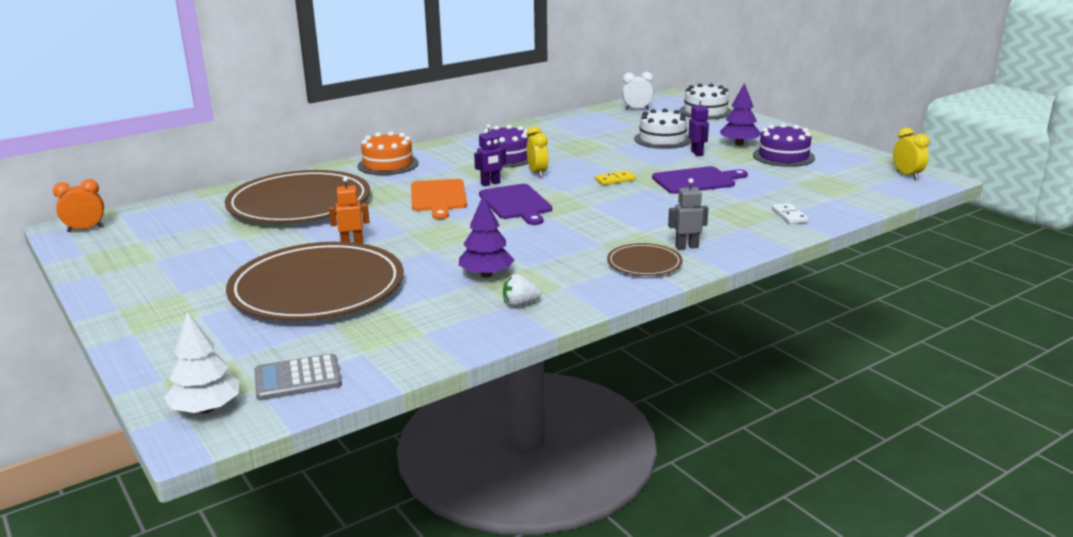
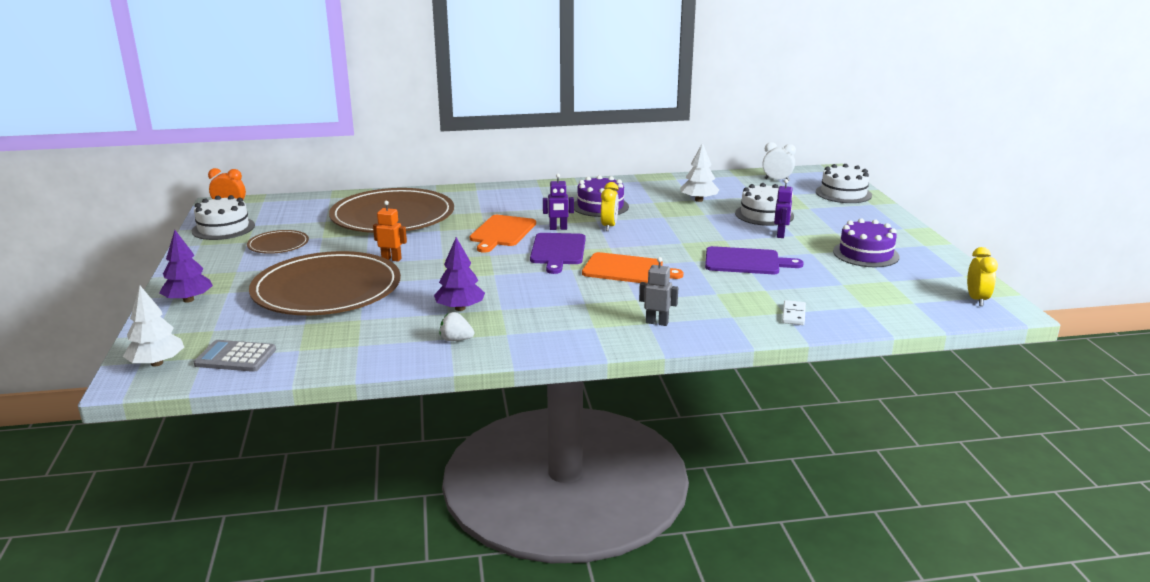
camera: 25 degrees right, 0 degrees up
orange cake [357,131,419,175] -> none
yellow domino [595,170,636,185] -> none
brown plate [607,243,683,276] -> brown plate moved to [247,230,309,254]
purple tree [720,83,761,145] -> purple tree moved to [159,230,213,303]
none -> white cake [192,195,255,240]
none -> orange cutting board [582,252,683,283]
none -> white tree [680,142,719,202]

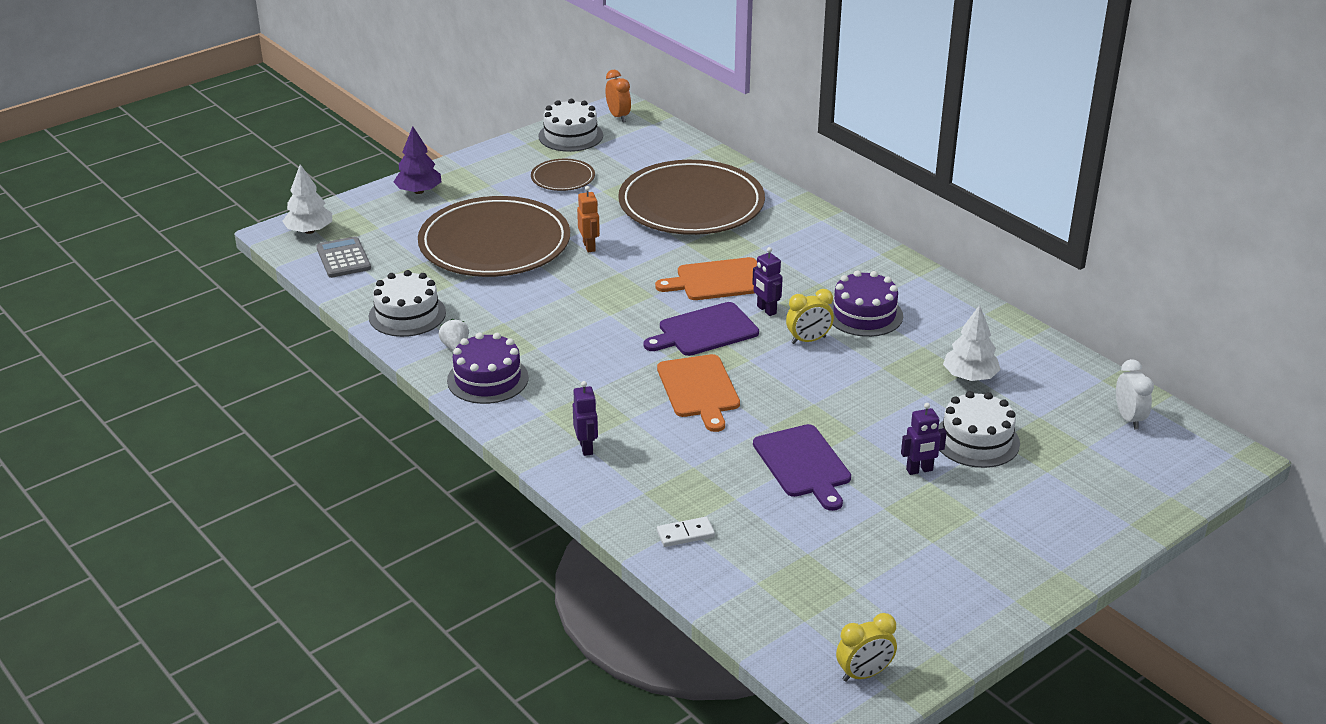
camera: 60 degrees right, 10 degrees up
purple tree [434,237,485,311] -> none
grey robot [639,257,678,326] -> purple robot [573,381,598,456]
white cake [816,164,872,203] -> white cake moved to [369,270,446,337]
purple cake [833,218,900,267] -> purple cake moved to [447,333,529,404]

